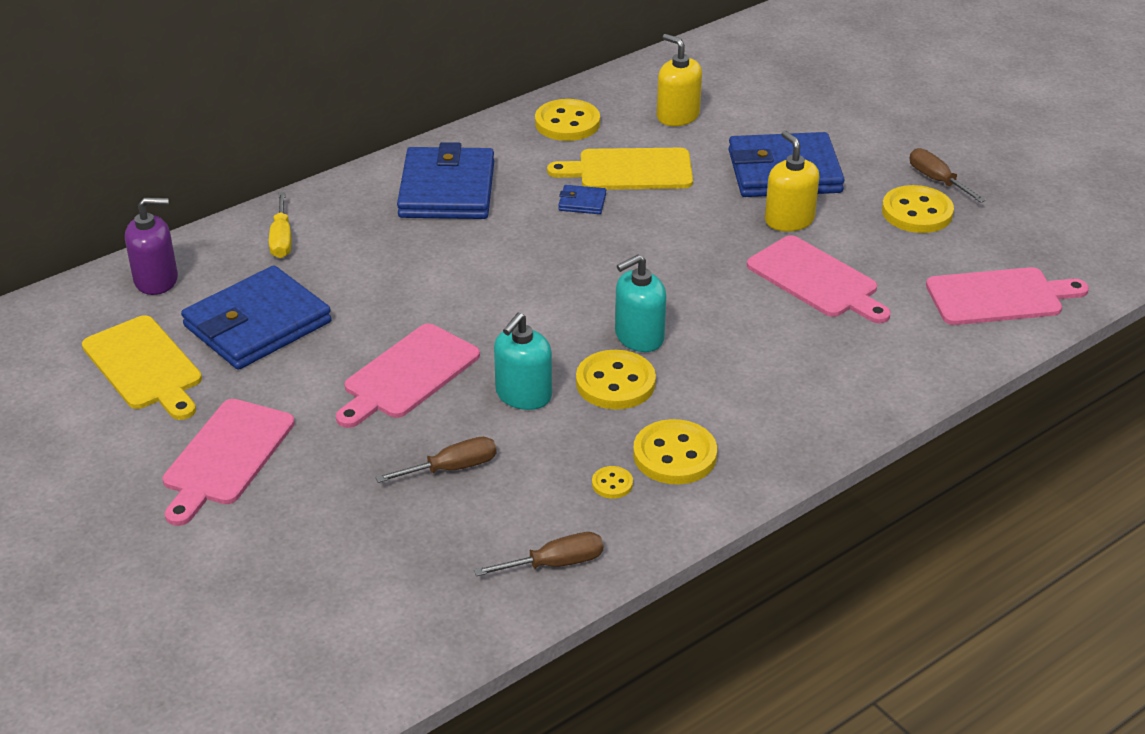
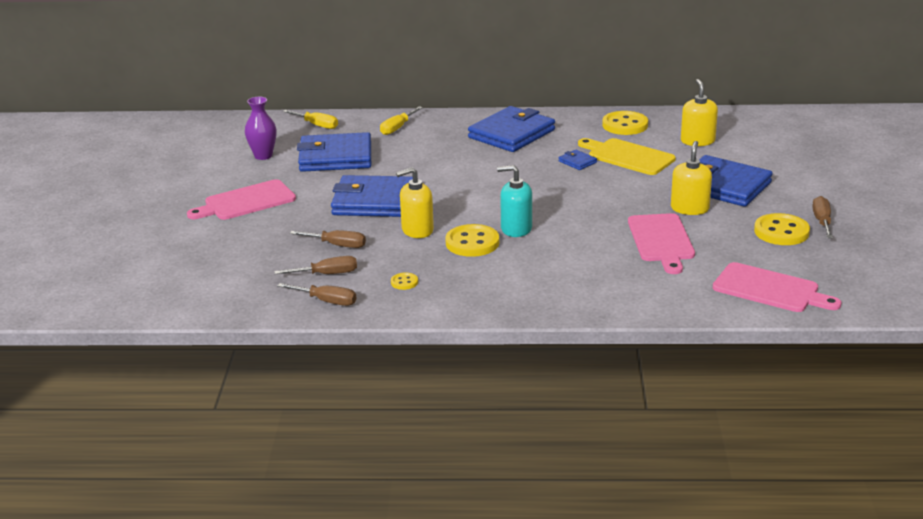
camera: 40 degrees right, 10 degrees down
yellow cutting board [82,315,202,420] -> purple vase [245,97,277,160]
purple soap dispenser [125,198,178,295] -> yellow screwdriver [283,110,338,129]
pink cutting board [336,323,480,428] -> blue wallet [331,175,413,217]
turquoise soap dispenser [494,313,552,410] -> yellow soap dispenser [396,167,434,238]
yellow button [633,419,717,484] -> none
none -> brown screwdriver [274,256,357,274]

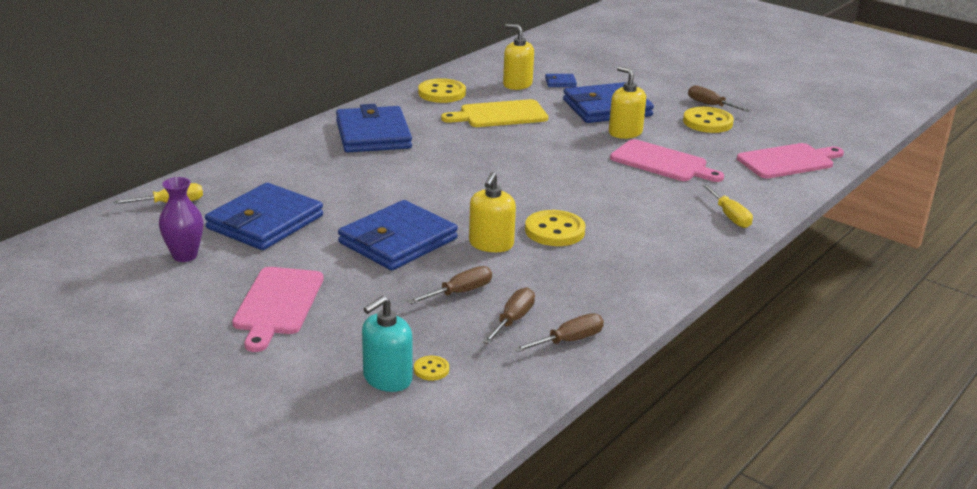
camera: 55 degrees left, 0 degrees up
yellow screwdriver [380,106,423,135] -> yellow screwdriver moved to [702,184,753,228]
yellow button [391,273,418,290] -> yellow button moved to [414,356,449,380]
turquoise soap dispenser [497,165,532,237] -> turquoise soap dispenser moved to [362,296,413,392]
blue wallet [559,150,597,170] -> blue wallet moved to [545,74,577,87]

